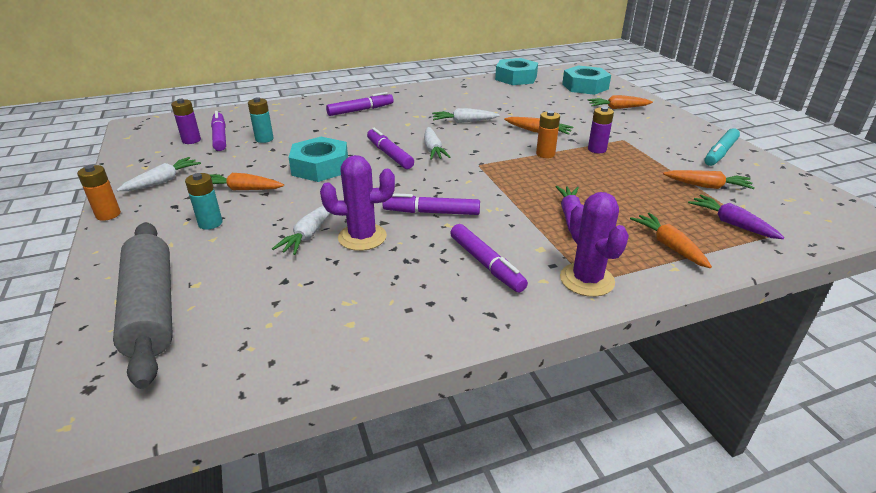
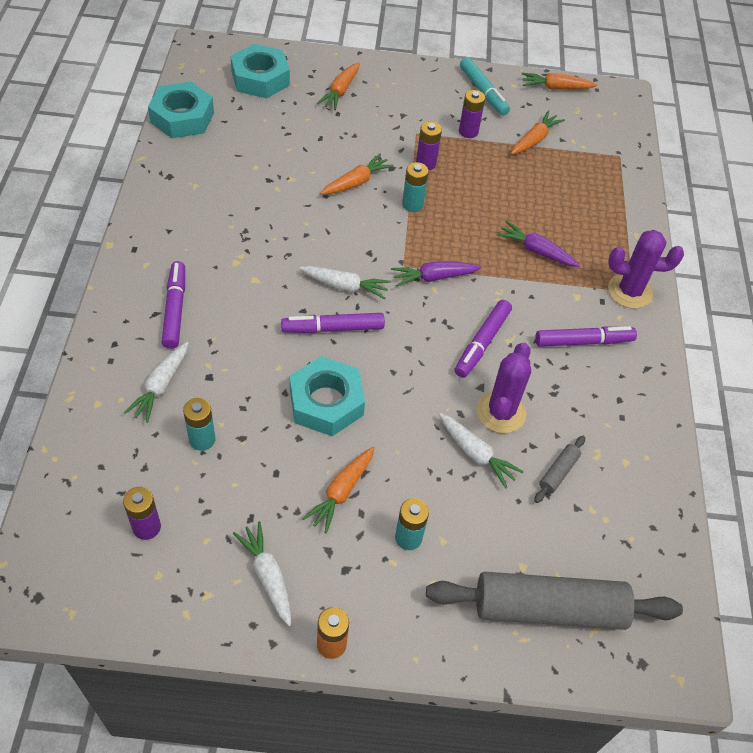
camera: 70 degrees left, 20 degrees up
purple marker [211,111,226,151] -> none
white carrot [432,108,500,123] -> white carrot moved to [124,342,188,423]
orange battery [536,111,560,158] -> turquoise battery [402,162,429,212]
orange carrot [630,212,712,268] -> orange carrot moved to [522,73,597,89]
purple carrot [688,195,785,239] -> purple carrot moved to [391,261,482,287]
none -> purple battery [459,90,485,138]
none -> grey rolling pin [534,436,585,503]

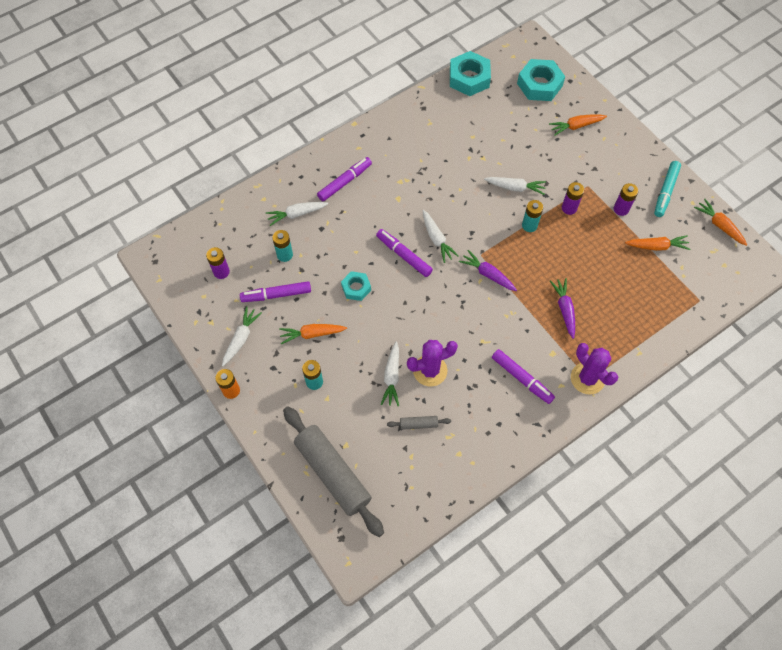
camera: 55 degrees right, 10 degrees up
turquoise nut [290,356,365,436] -> turquoise nut [341,271,371,301], size x0.58
orange carrot [320,154,394,195] -> white carrot [484,177,546,195]
purple marker [455,300,512,378] -> purple marker moved to [240,281,311,302]

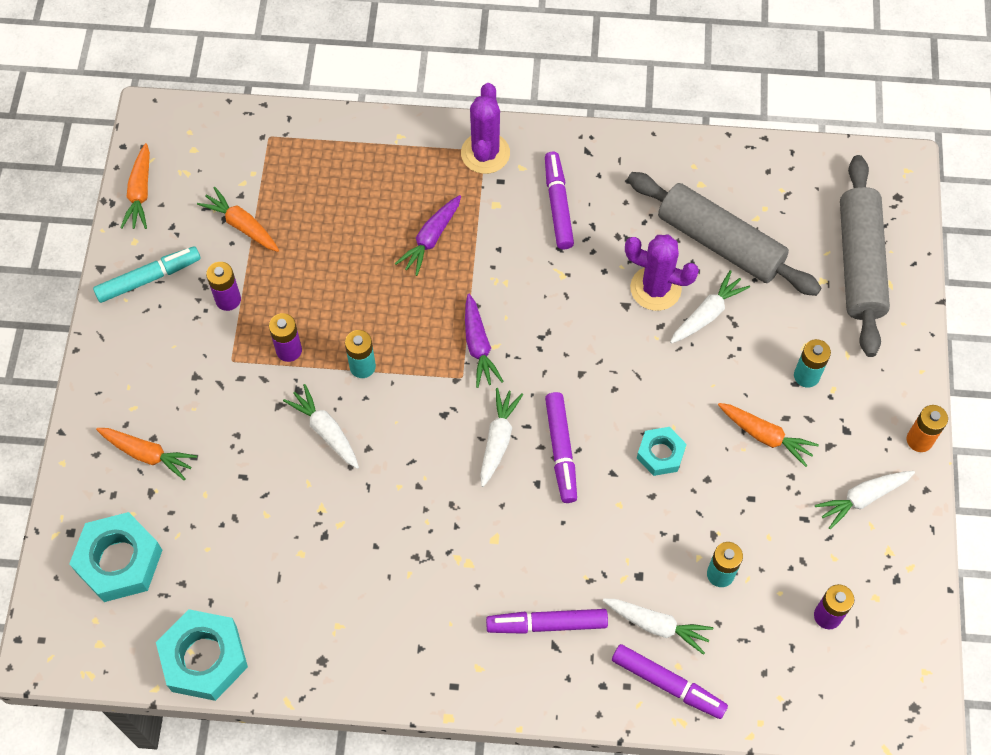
camera: 140 degrees left, 0 degrees up
purple marker [240,281,311,302] -> purple marker moved to [612,644,728,719]
grey rolling pin [387,416,451,430] -> grey rolling pin [628,172,821,296], size x2.44

